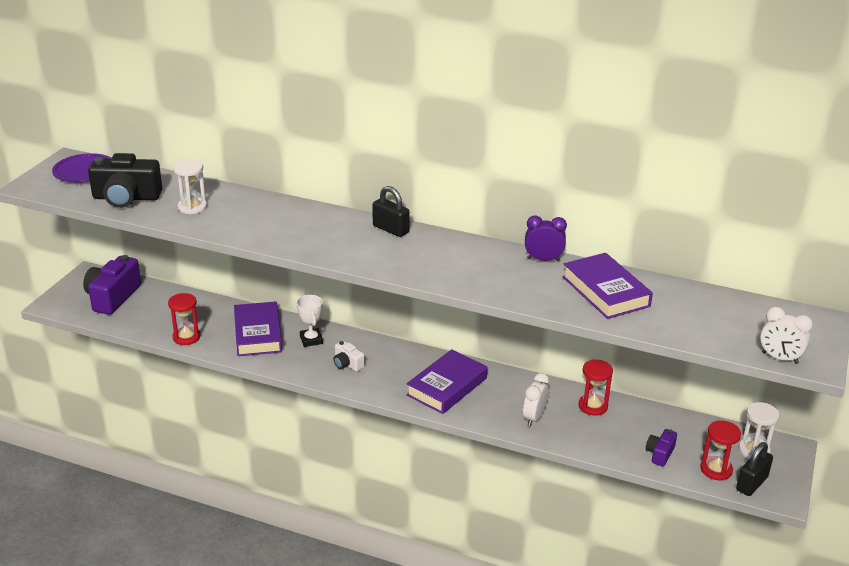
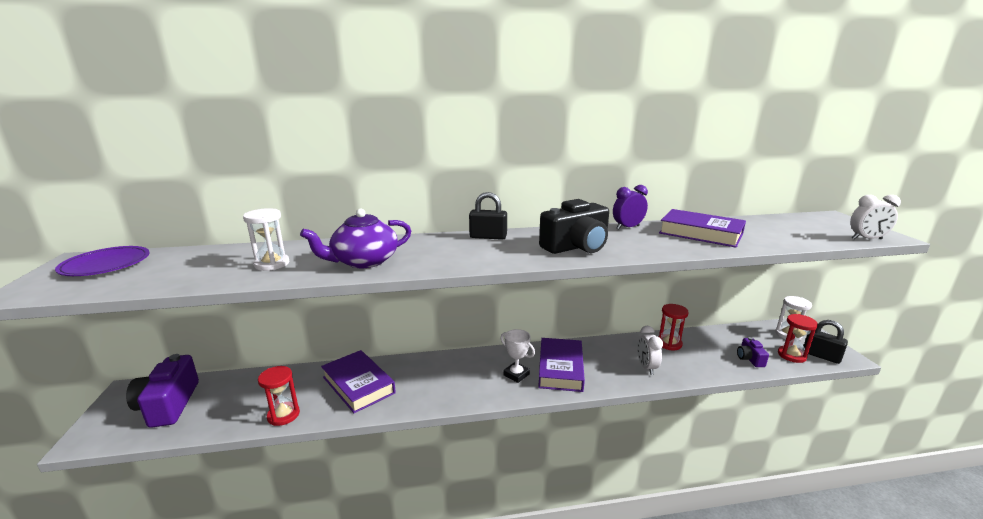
camera: 30 degrees left, 10 degrees down
black camera [88,153,162,208] -> black camera moved to [539,199,609,254]
white trophy [296,295,323,347] -> white trophy moved to [501,329,535,383]
white camera [333,341,365,372] -> none
black padlock [736,442,773,496] -> black padlock turned 60 degrees counterclockwise [804,320,848,364]
none -> purple teapot [300,209,411,268]

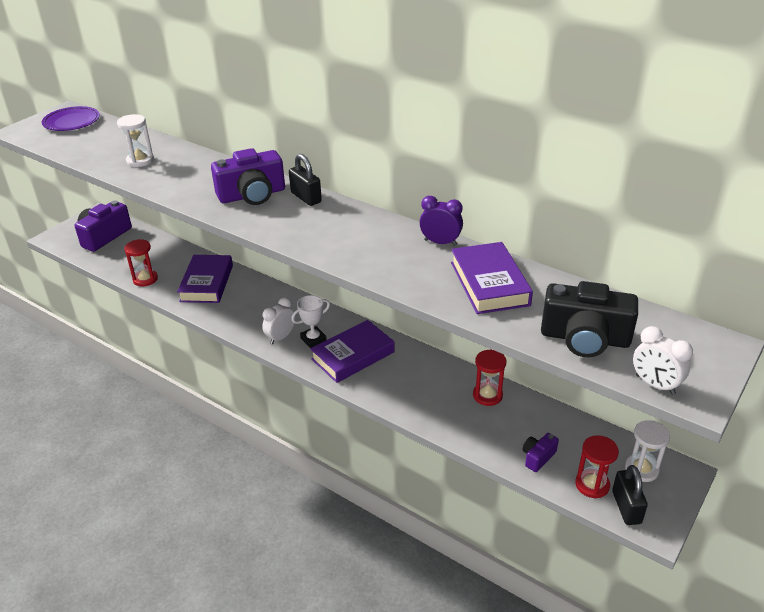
camera: 45 degrees right, 15 degrees up
purple teapot [300,209,411,268] -> none
white trophy [501,329,535,383] -> white trophy turned 60 degrees clockwise [291,295,330,348]
black camera [539,199,609,254] -> black camera moved to [541,281,638,357]
white clock [637,326,663,375] -> white clock moved to [262,297,295,345]
none -> purple camera [211,148,285,205]

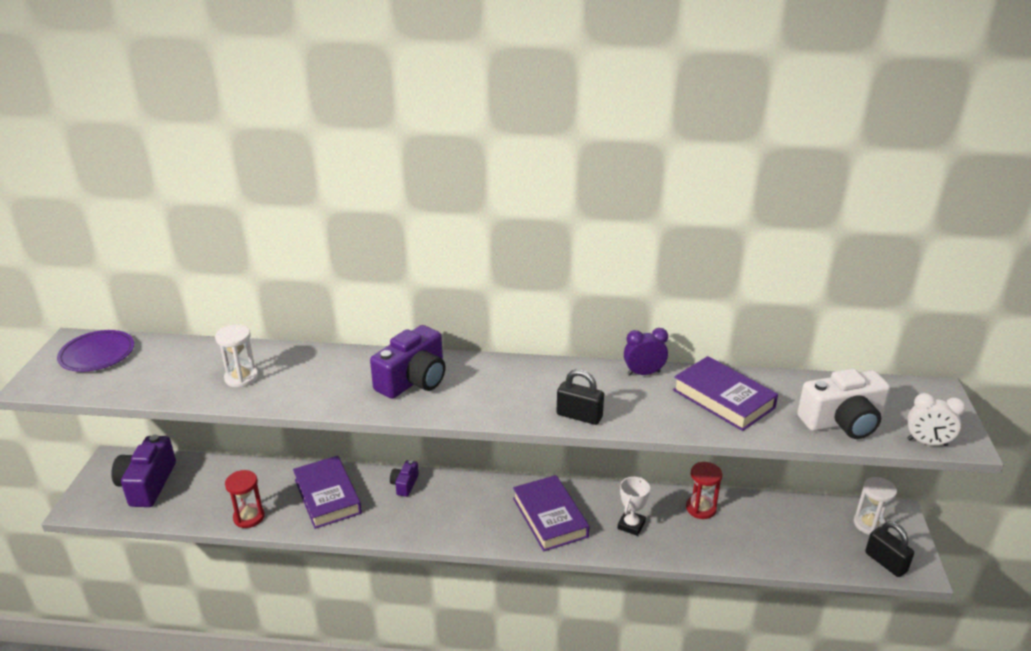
camera: 30 degrees left, 5 degrees down
white clock [262,297,295,345] -> none
black padlock [289,154,322,206] -> black padlock moved to [556,369,604,425]
white trophy [291,295,330,348] -> white trophy moved to [617,477,650,536]
purple book [310,320,395,383] -> purple book turned 45 degrees counterclockwise [513,475,590,551]
purple camera [522,433,559,472] -> purple camera moved to [390,460,419,497]
black camera [541,281,638,357] -> white camera [797,369,890,439]
red hourglass [575,435,619,499] -> none

